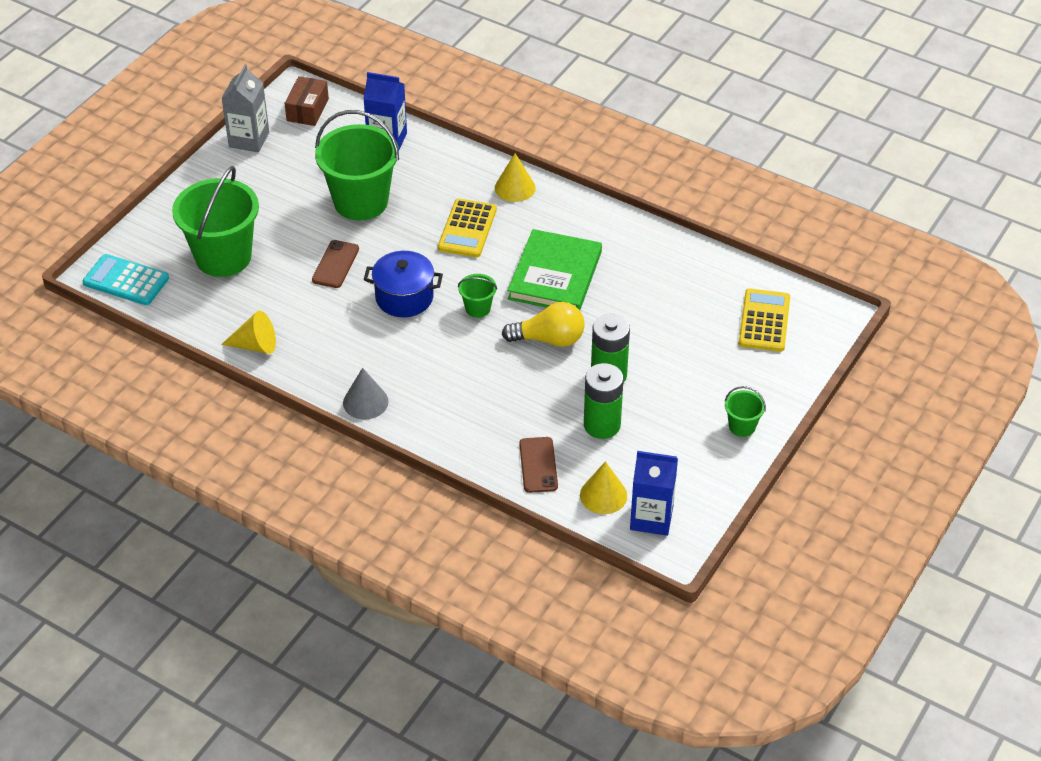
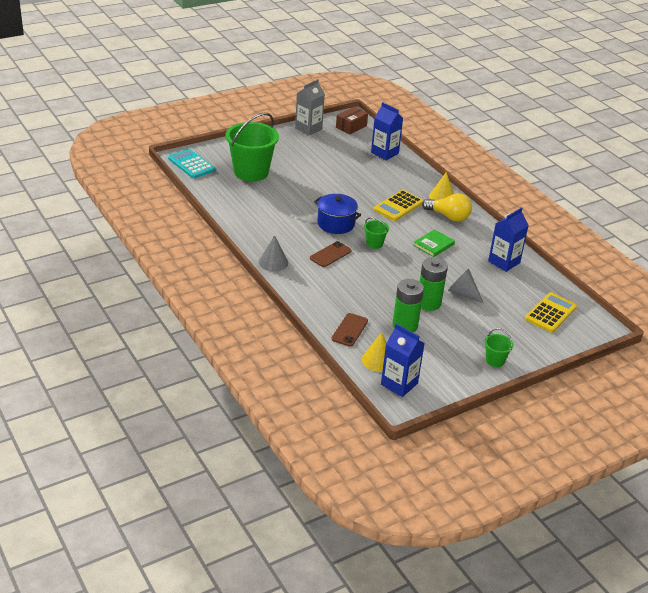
camera: 25 degrees right, 10 degrees down
yellow cone [221,311,276,354] -> none
brown phone [312,240,359,288] -> brown phone moved to [310,241,351,267]
green bucket [315,110,399,220] -> none
yellow light bulb [502,302,585,347] -> yellow light bulb moved to [422,193,472,222]
green book [508,229,602,310] -> green book [413,229,455,257], size x0.55
none -> grey cone [448,269,483,303]
none -> blue carton [488,207,529,272]

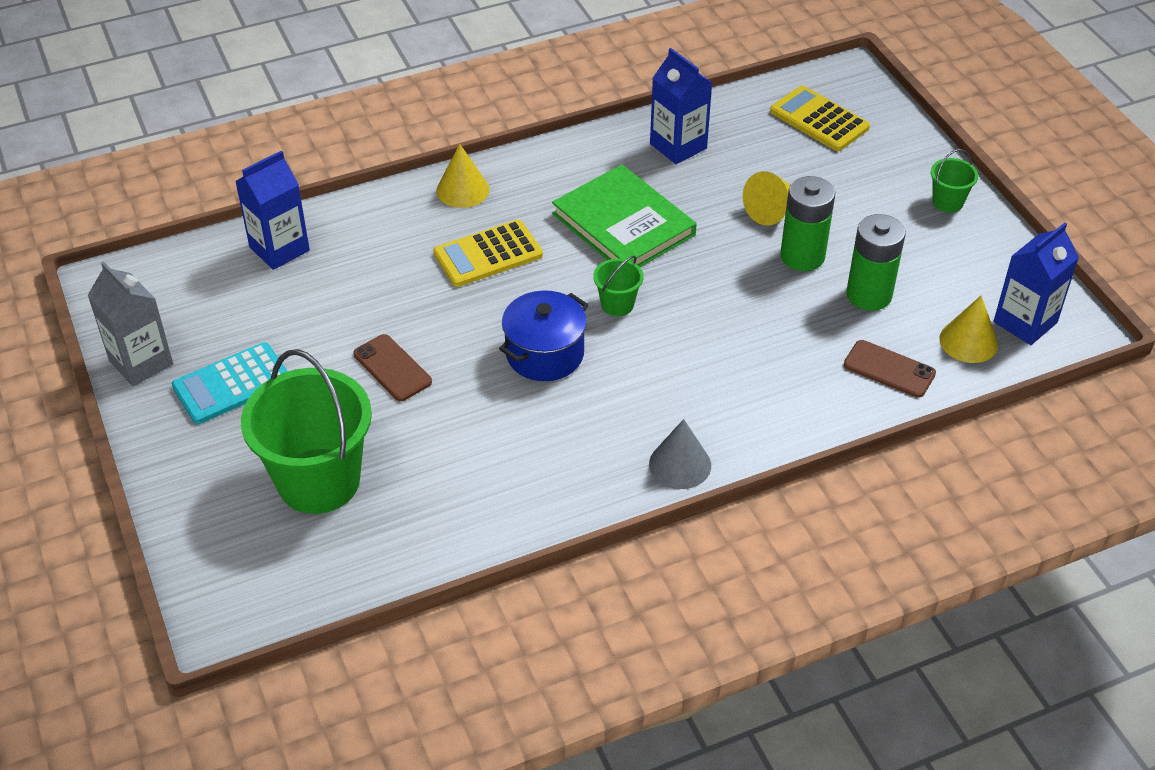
camera: 80 degrees left, 10 degrees up
turquoise calculator [168,149,215,178] -> turquoise calculator moved to [172,342,288,424]
brown phone [310,241,351,267] -> brown phone moved to [353,334,432,401]
brown box [336,107,368,134] -> none
yellow calculator [374,190,424,221] -> yellow calculator turned 105 degrees clockwise [433,220,543,287]
green book [413,229,455,257] -> green book [552,164,697,267], size x1.82
yellow light bulb [422,193,472,222] -> none
grey cone [448,269,483,303] -> yellow cone [743,171,790,226]

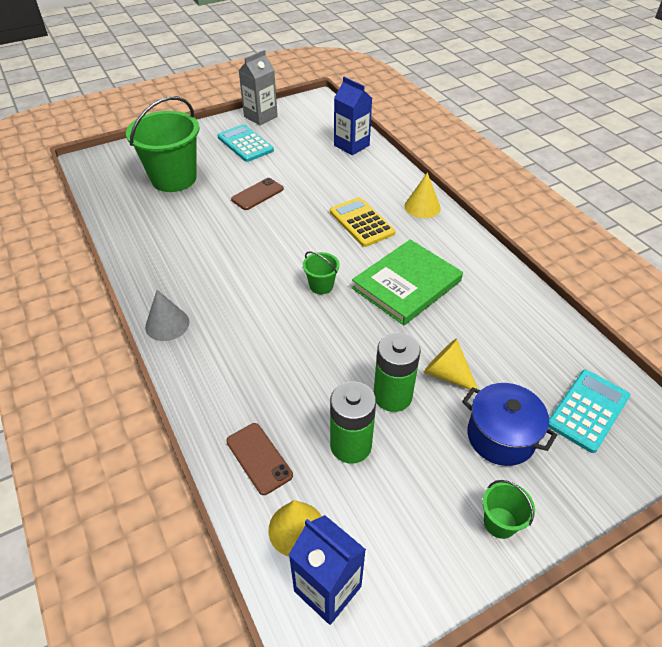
camera: 85 degrees right, 0 degrees up
blue pot [499,290,589,381] -> blue pot moved to [462,383,557,466]
blue carton [650,48,712,164] -> none
yellow calculator [770,86,870,151] -> turquoise calculator [548,370,630,453]
brown phone [844,340,936,398] -> brown phone turned 60 degrees counterclockwise [226,423,293,495]

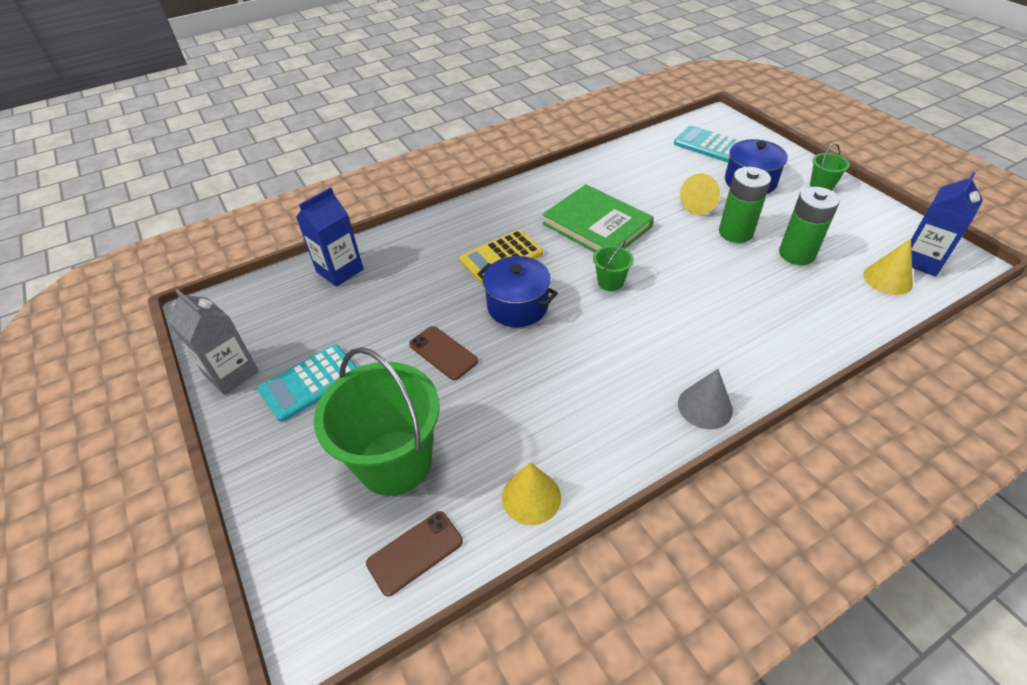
camera: 90 degrees left, 0 degrees up
brown phone [226,423,293,495] -> brown phone moved to [366,511,463,596]
yellow cone [405,172,441,218] -> yellow cone moved to [502,462,561,525]
none -> blue pot [477,256,558,327]

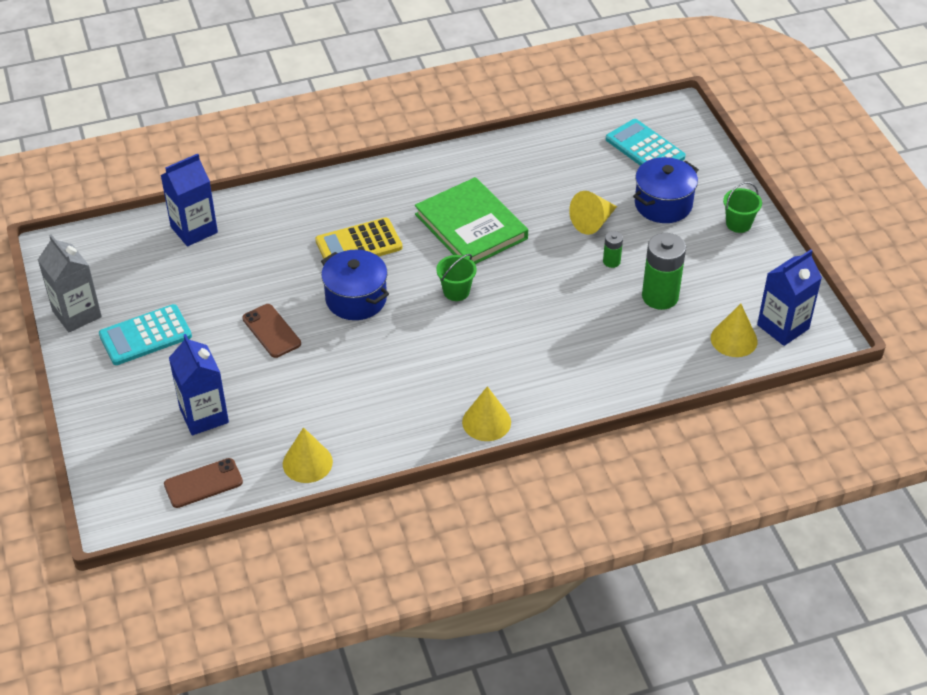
camera: 10 degrees right, 0 degrees up
green bucket [314,347,440,496] -> blue carton [169,334,229,435]
grey cone [678,369,733,429] -> yellow cone [462,386,511,441]
green battery [719,167,771,243] -> green battery [603,231,623,268], size x0.49

